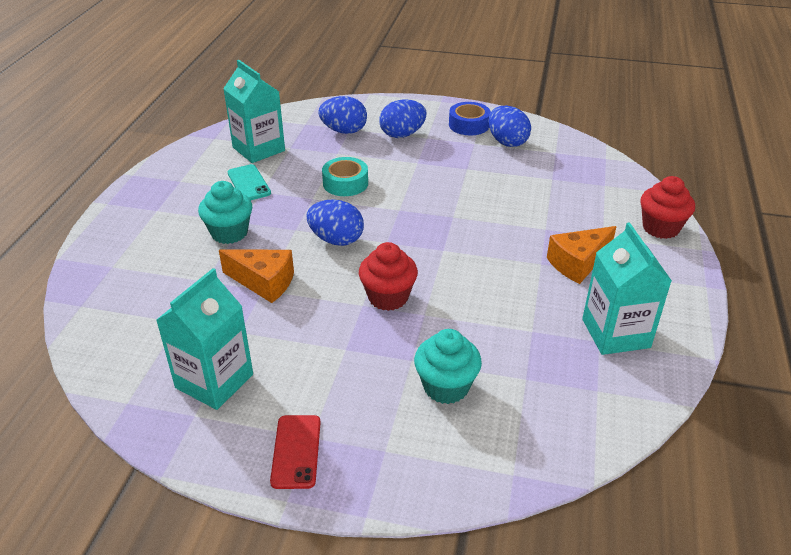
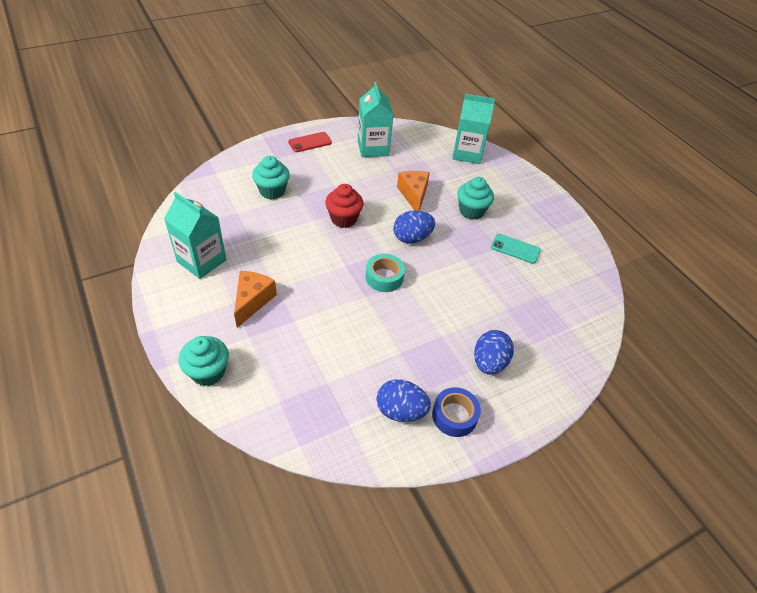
camera: 135 degrees right, 10 degrees up
orange cheese [219,250,294,303] -> orange cheese turned 105 degrees clockwise [397,171,430,211]
turquoise carton [223,60,285,163] -> turquoise carton moved to [452,94,495,164]
red phone [270,415,321,489] -> red phone turned 75 degrees counterclockwise [288,132,332,152]
blue egg [319,96,367,134] -> none
turquoise tape [322,157,368,196] -> turquoise tape moved to [365,254,405,292]
red cupcake [640,176,695,239] -> turquoise cupcake [178,336,229,386]

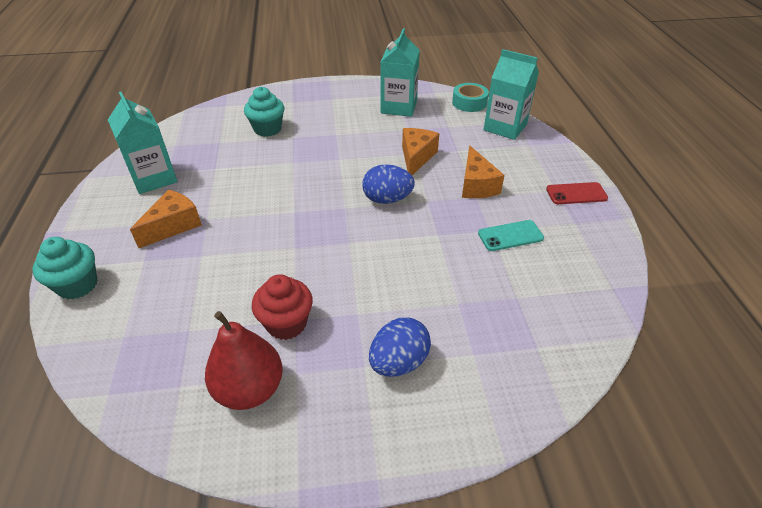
camera: 25 degrees right, 5 degrees down
red phone [288,132,332,152] -> red phone moved to [546,182,608,204]
red cupcake [325,184,364,228] -> red cupcake moved to [252,274,313,340]
turquoise tape [365,254,405,292] -> turquoise tape moved to [452,83,489,112]
blue egg [376,379,431,422] -> red pear [205,311,283,410]
blue tape [432,387,481,437] -> none
turquoise cupcake [457,177,494,220] -> orange cheese [462,145,505,198]
turquoise phone [491,234,541,264] -> turquoise phone turned 60 degrees counterclockwise [478,220,544,251]

